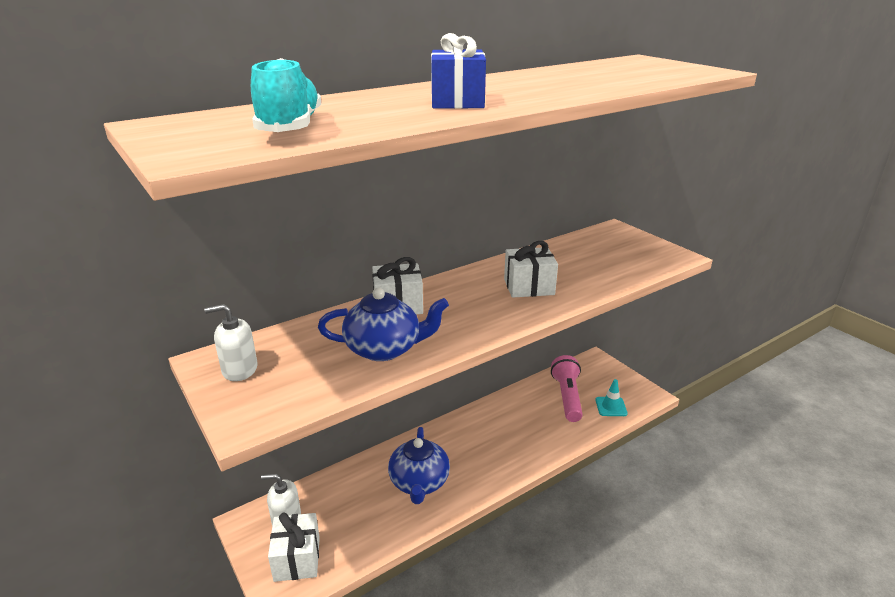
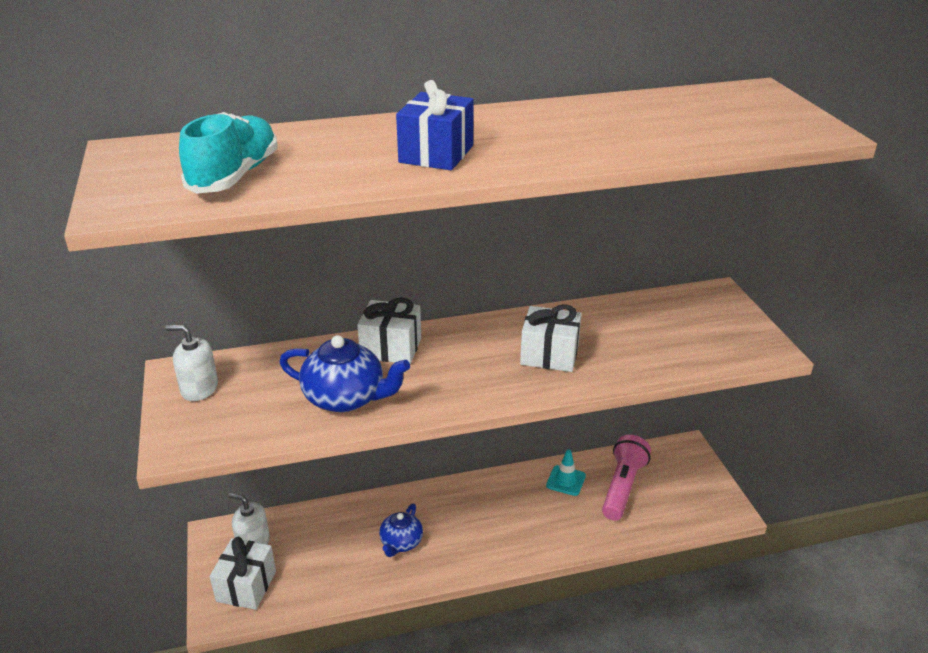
camera: 20 degrees right, 5 degrees up
blue teapot [388,427,450,504] -> blue teapot [379,504,423,557], size x0.63
turquoise traffic cone [595,379,628,416] -> turquoise traffic cone moved to [546,450,586,496]

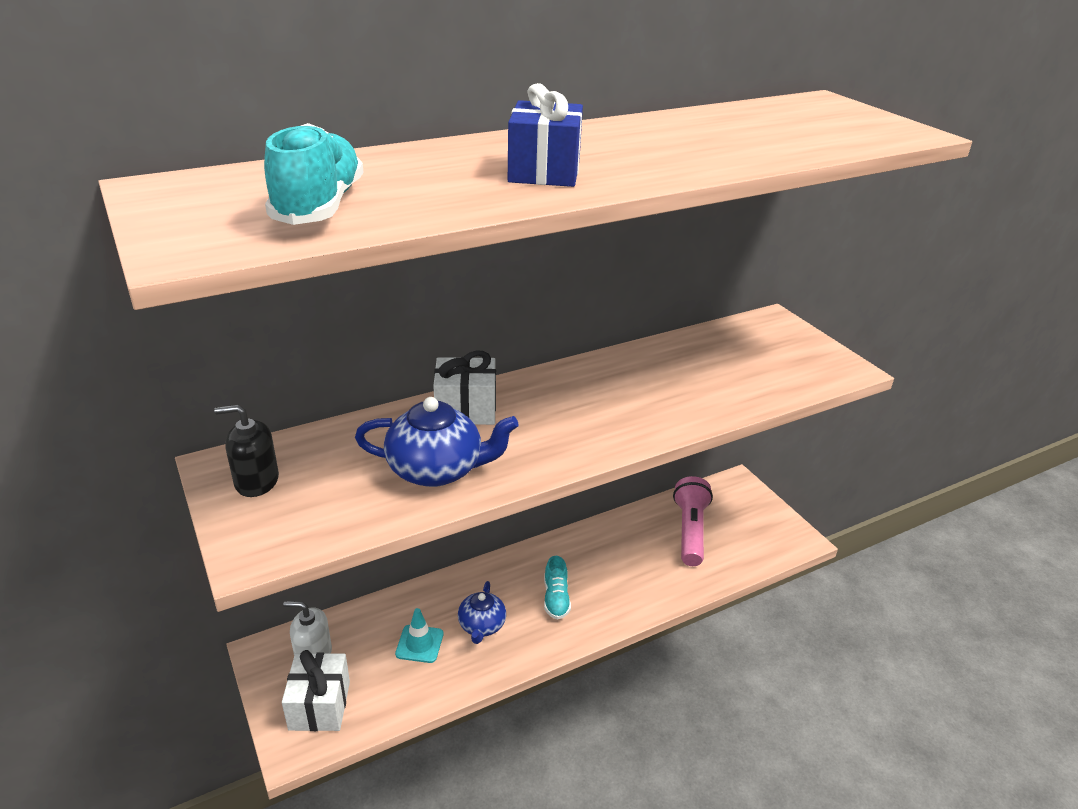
camera: 15 degrees left, 0 degrees up
white soap dispenser [166,325,218,401] -> black soap dispenser [214,405,279,497]
white gift [520,304,581,372] -> none
turquoise traffic cone [546,450,586,496] -> turquoise traffic cone moved to [395,608,443,663]
none -> turquoise shoe [544,556,571,619]

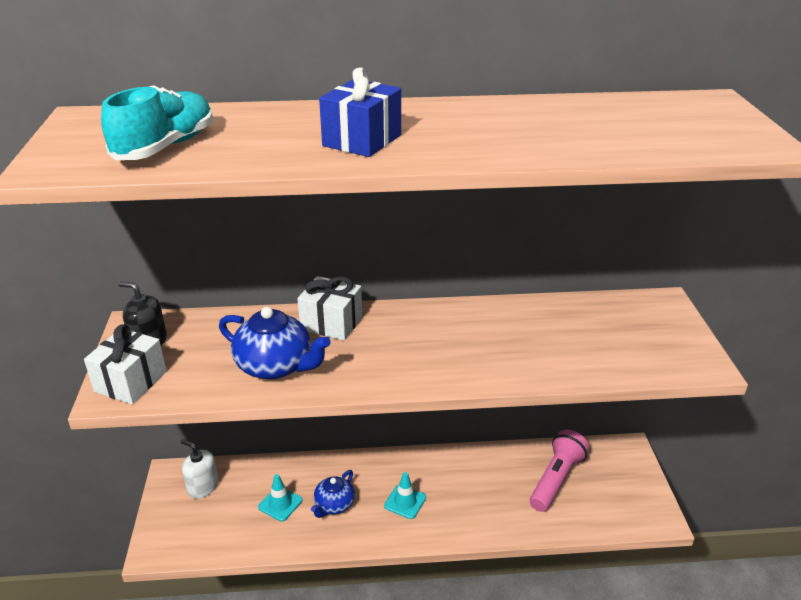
camera: 25 degrees right, 0 degrees up
white gift [282,650,350,731] -> white gift moved to [84,324,167,404]
turquoise shoe [544,556,571,619] -> turquoise traffic cone [384,472,426,519]

